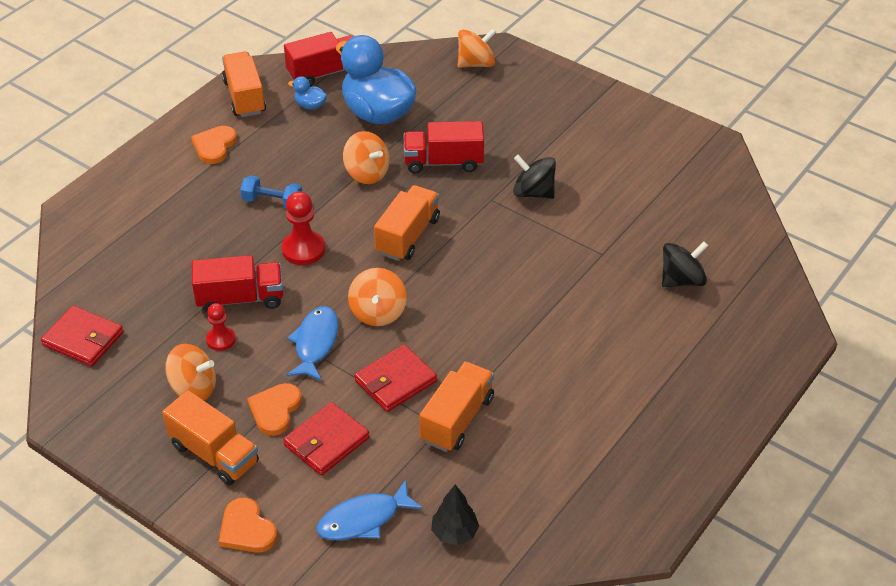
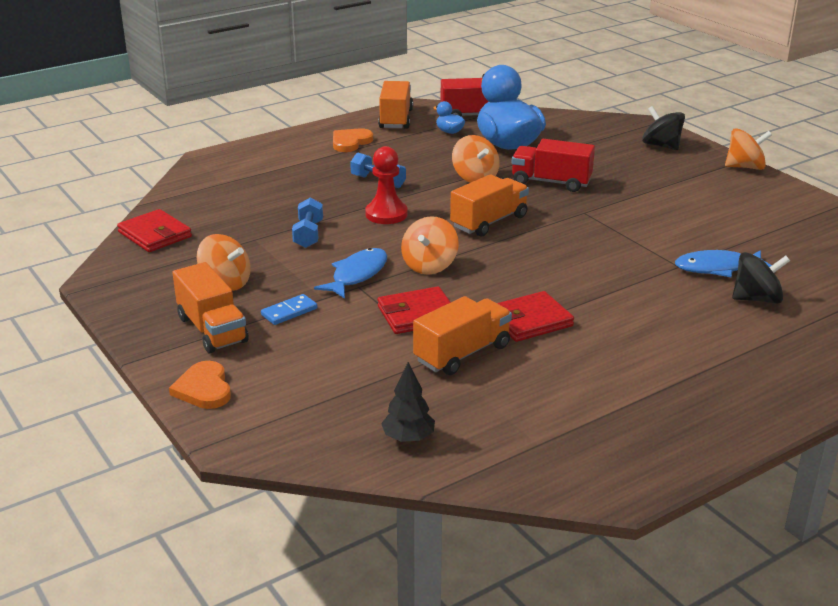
camera: 20 degrees right, 15 degrees down
red truck [192,255,283,313] -> blue dumbbell [292,198,323,248]
red pawn [206,303,236,351] -> none
orange heart [247,383,302,436] -> blue domino [261,294,317,325]
red wallet [283,402,370,475] -> red wallet moved to [497,291,574,342]
blue fish [316,480,423,540] -> blue fish moved to [675,250,772,277]
orange spinning top [458,28,496,68] -> orange spinning top moved to [725,128,772,170]
black spinning top [513,155,556,199] -> black spinning top moved to [642,106,685,150]

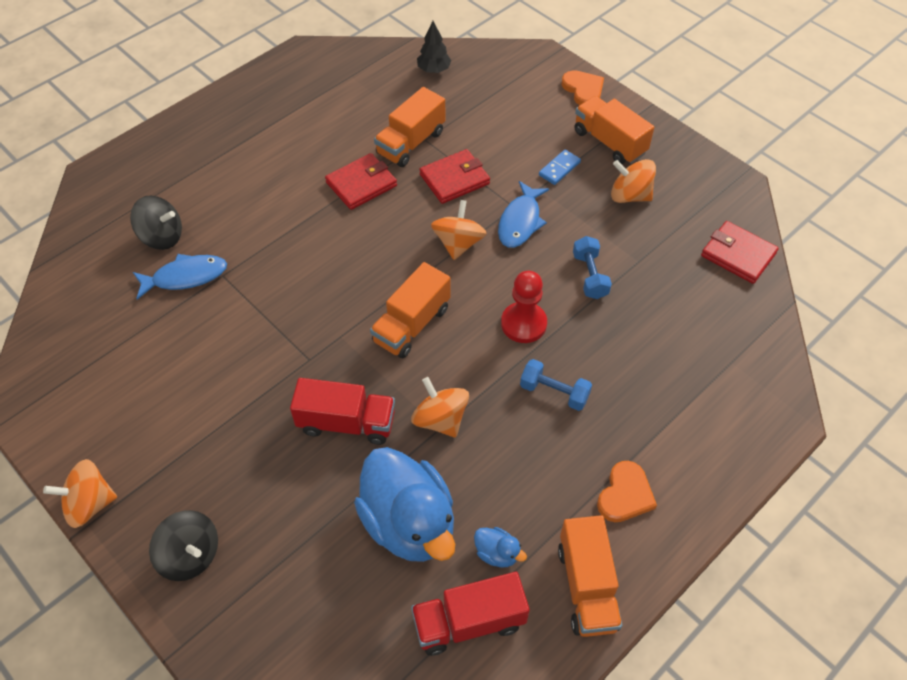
camera: 170 degrees right, 25 degrees up
black spinning top [732,252,790,304] -> black spinning top turned 150 degrees counterclockwise [130,196,182,250]

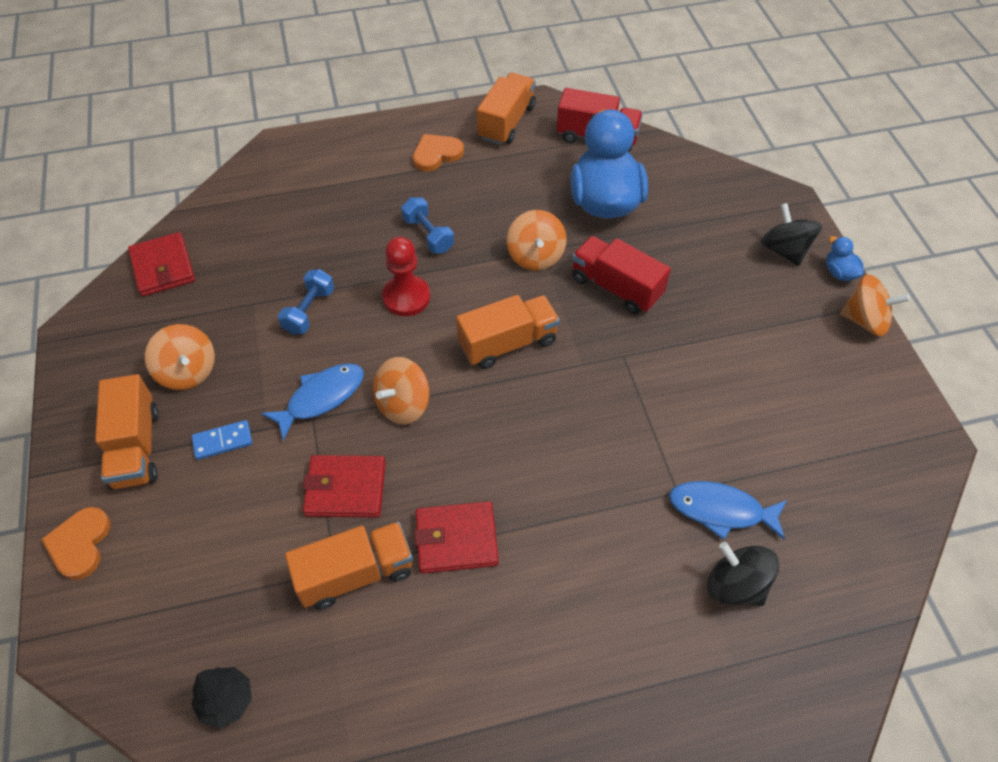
camera: 150 degrees left, 0 degrees up
blue duck [474,527,527,568] -> blue duck moved to [826,236,864,281]

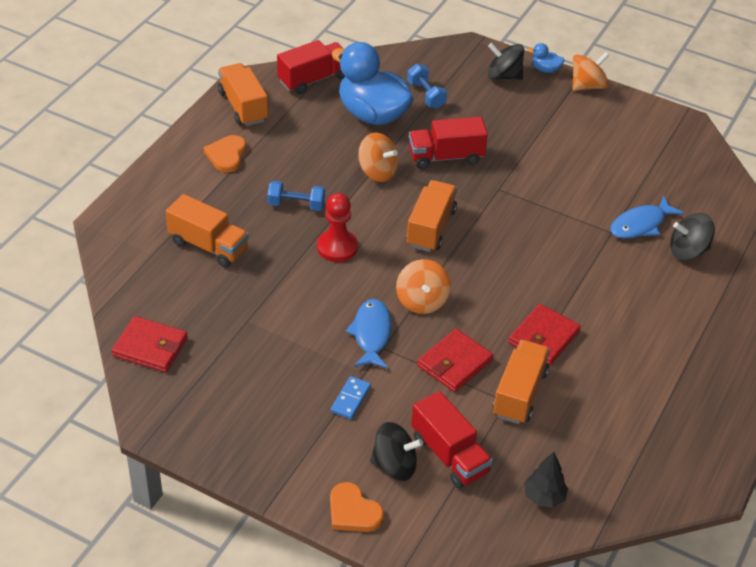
camera: 50 degrees left, 10 degrees down
orange truck [95,374,159,490] -> orange truck moved to [166,194,249,268]
orange spinning top [145,324,215,390] -> none
blue dumbbell [278,269,334,335] -> blue dumbbell moved to [407,64,447,109]
none -> black spinning top [370,422,423,481]
none -> red truck [411,391,493,489]

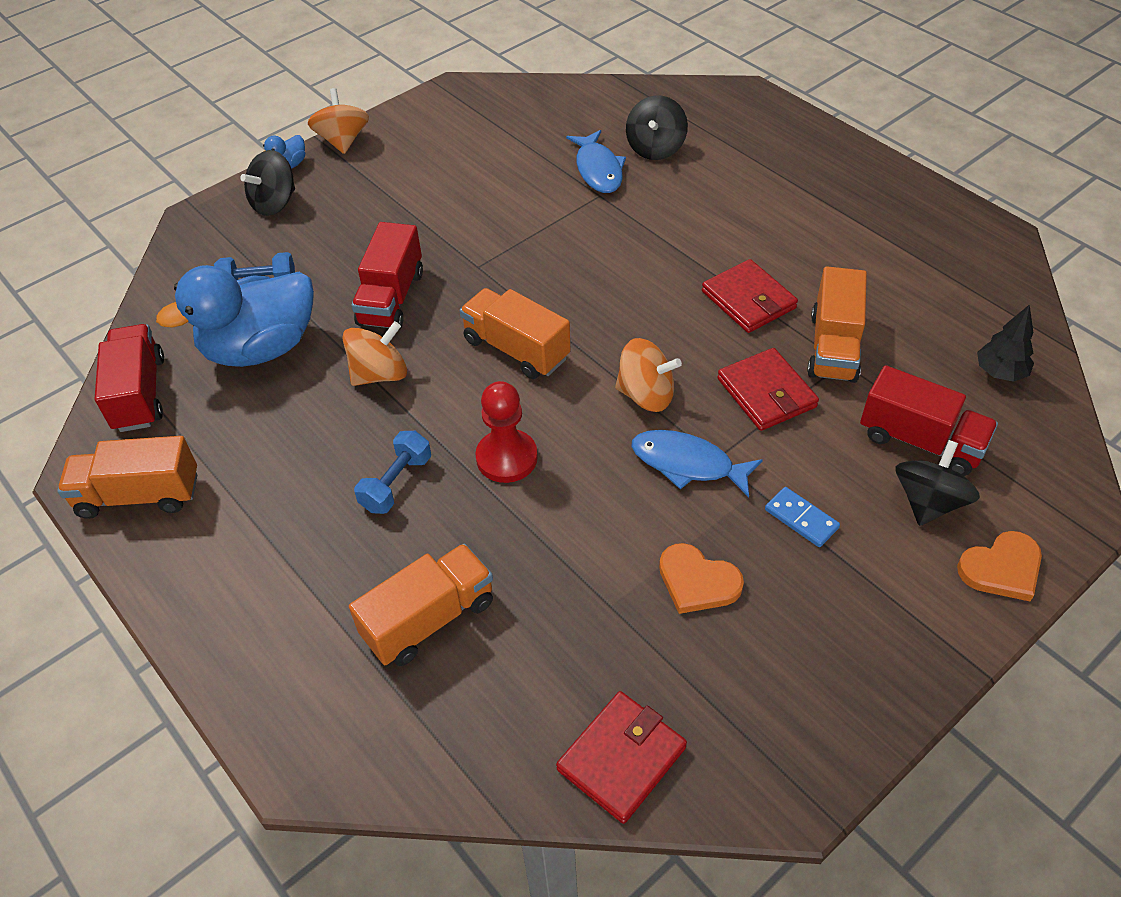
camera: 65 degrees left, 5 degrees up
orange heart [204,135,246,172] -> orange heart moved to [659,543,744,614]
red truck [411,391,493,489] -> red truck turned 45 degrees clockwise [860,365,998,476]
orange truck [493,340,550,424] -> orange truck turned 120 degrees counterclockwise [807,266,867,383]

